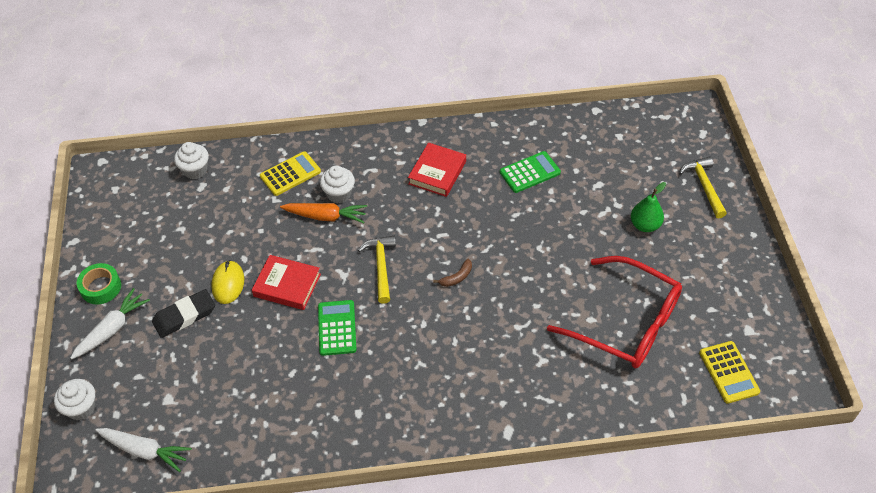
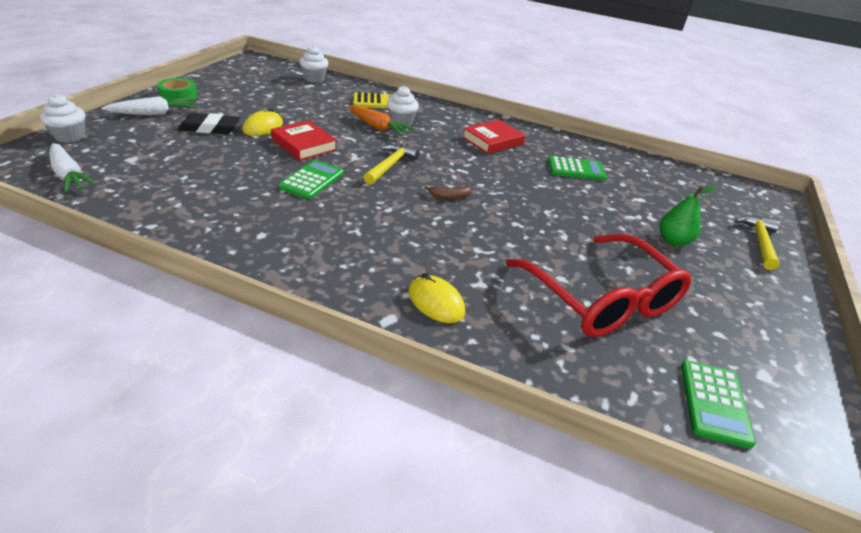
camera: 25 degrees right, 15 degrees down
yellow calculator [699,341,760,404] -> green calculator [681,360,756,449]
none -> yellow mouse [409,273,465,323]

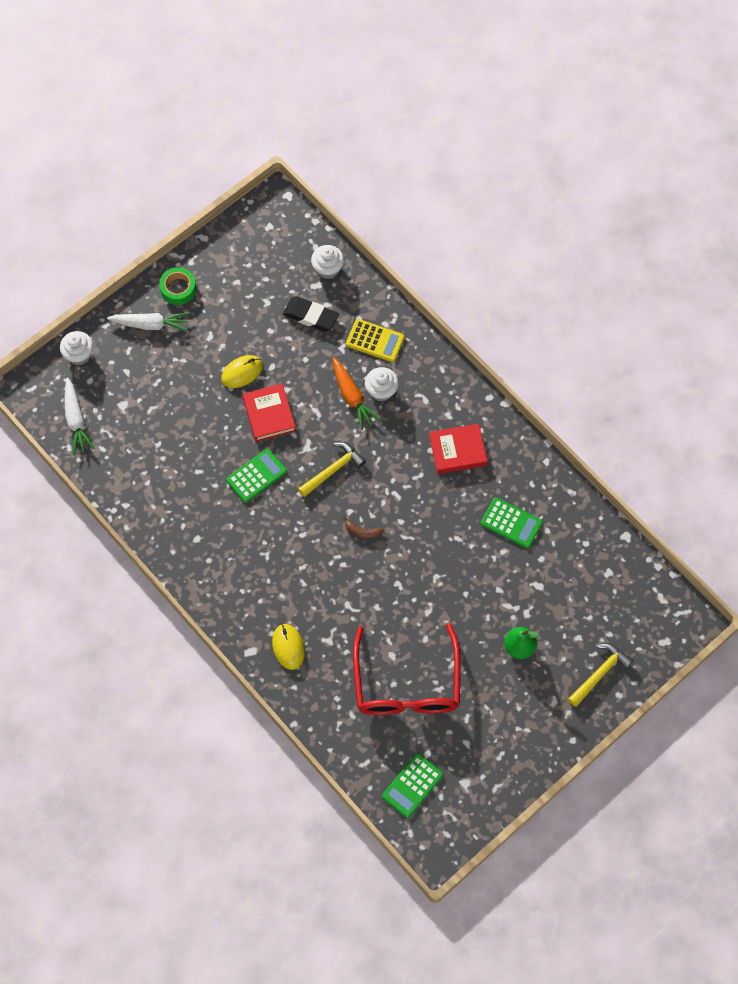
camera: 30 degrees right, 30 degrees up
black eraser [178,113,240,134] -> black eraser moved to [283,296,339,332]

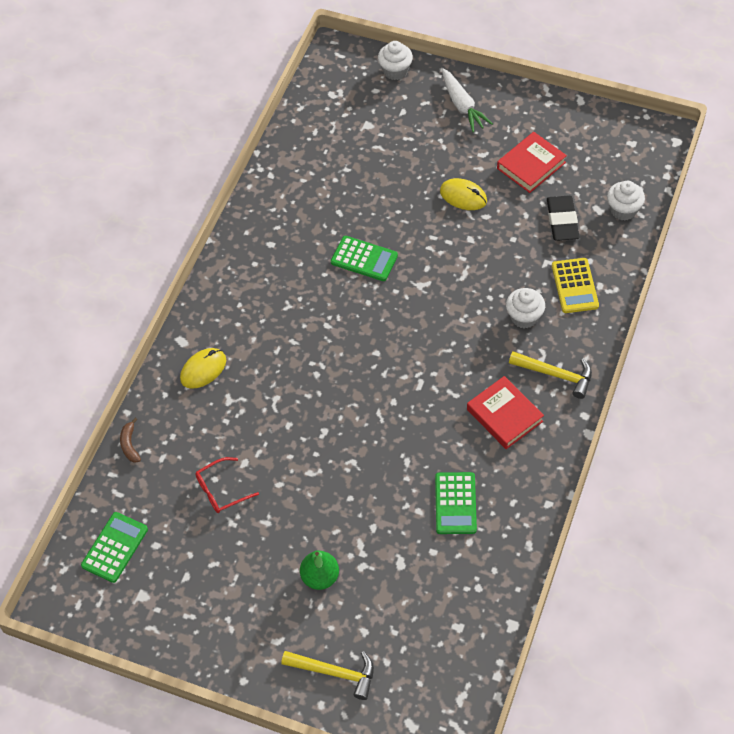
camera: 65 degrees right, 10 degrees down
white carrot [64,378,95,455] -> none
green tape [159,267,196,305] -> none
red book [243,383,296,442] -> red book moved to [497,132,567,193]
yellow hammer [298,442,366,497] -> yellow hammer moved to [509,351,592,399]
orange carrot [333,357,380,430] -> none
brown banana [343,516,384,539] -> brown banana moved to [120,418,141,463]
red glasses [353,623,460,715] -> red glasses [196,457,259,513], size x0.44
green calculator [382,753,443,818] -> green calculator turned 105 degrees clockwise [81,512,148,583]

